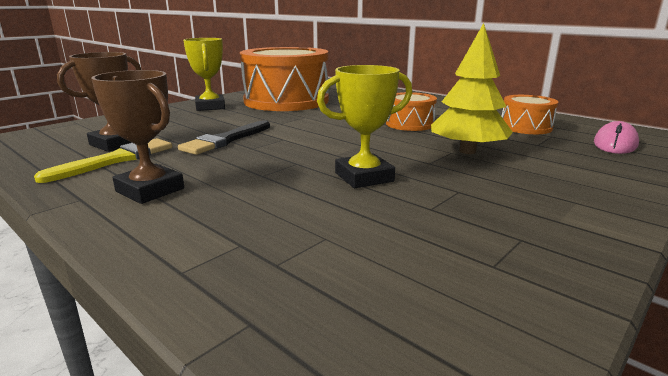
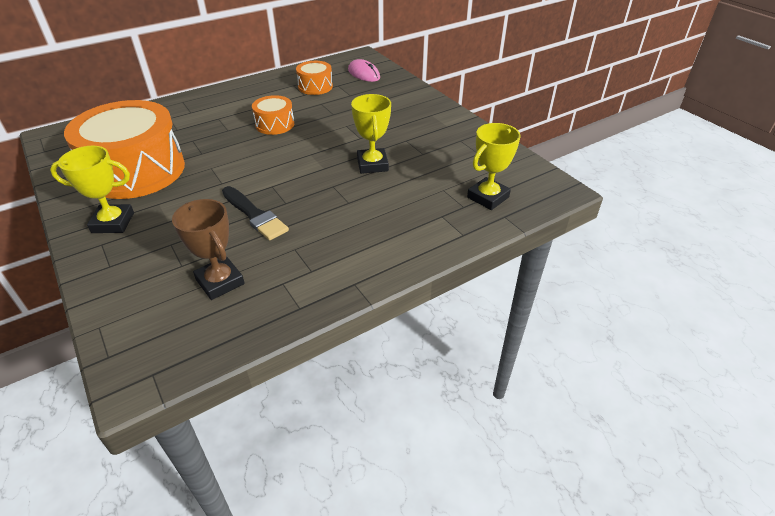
camera: 75 degrees left, 20 degrees up
yellow brush [34,138,172,183] -> none
brown trophy [91,70,184,204] -> none
yellow tree [431,23,513,154] -> none
none -> yellow trophy [467,123,521,210]

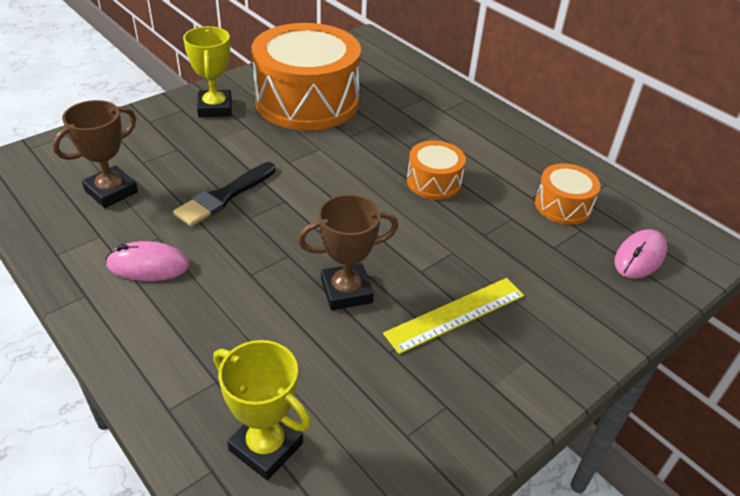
camera: 80 degrees right, 0 degrees up
yellow trophy [351,94,391,174] -> brown trophy [298,194,398,310]
none -> pink mouse [106,241,190,281]
none -> yellow ruler [383,278,524,354]

